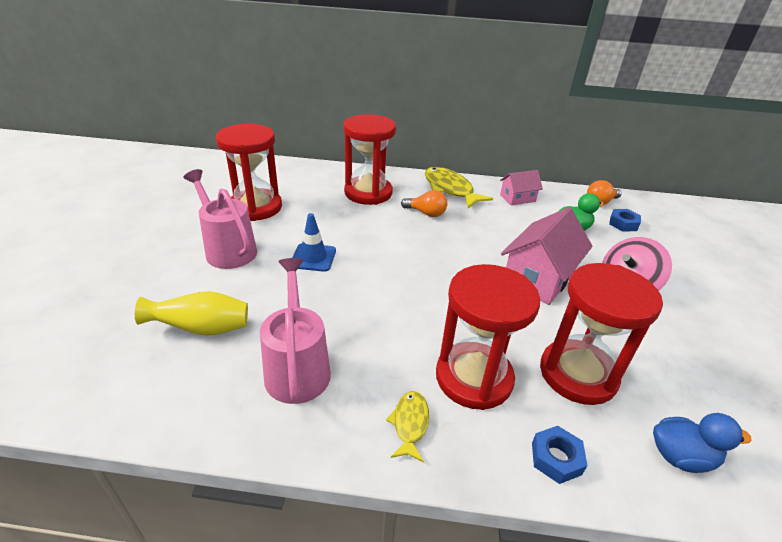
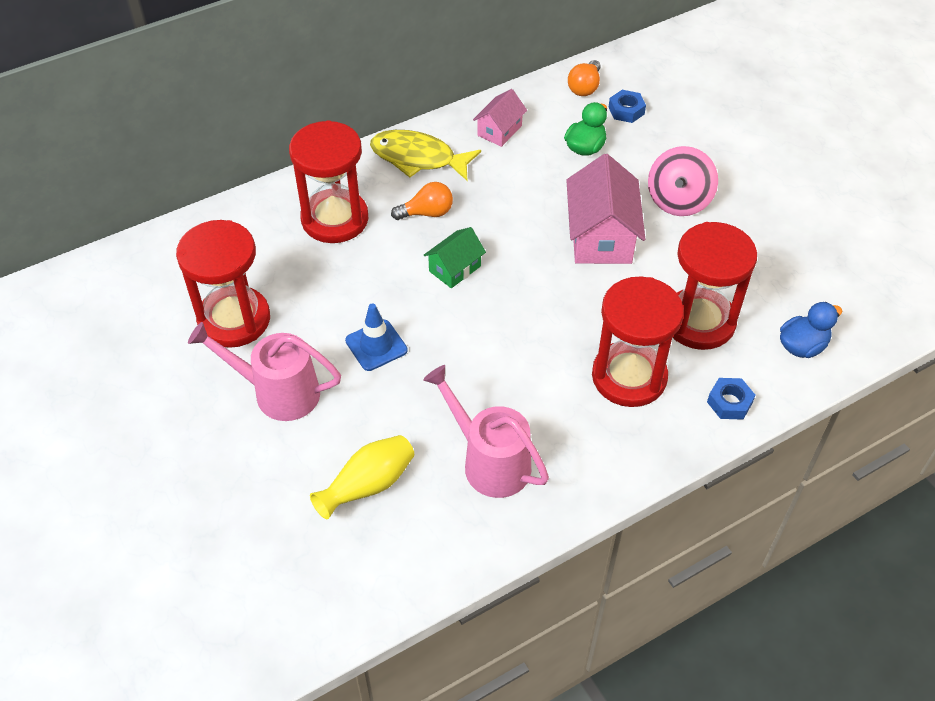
camera: 35 degrees left, 15 degrees up
yellow fish [386,391,429,462] -> none
none -> green house [424,227,486,288]

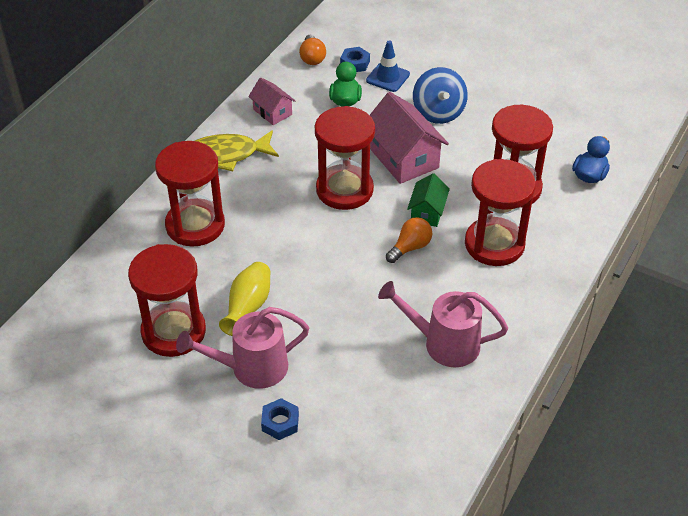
camera: 30 degrees left, 5 degrees down
yellow vase [310,435,414,519] -> yellow vase moved to [219,262,270,336]
blue traffic cone [345,303,408,371] -> blue traffic cone moved to [366,40,410,92]
orange light bulb [391,182,453,220] -> orange light bulb moved to [386,217,432,263]
green house [424,227,486,288] -> green house moved to [407,173,450,227]
pink house [473,89,527,147] -> pink house turned 45 degrees counterclockwise [248,78,295,125]
pink spinning top [648,146,718,216] -> blue spinning top [413,67,468,124]
blue nut [707,378,755,420] -> blue nut moved to [261,398,299,440]
none -> red hourglass [315,106,375,210]

